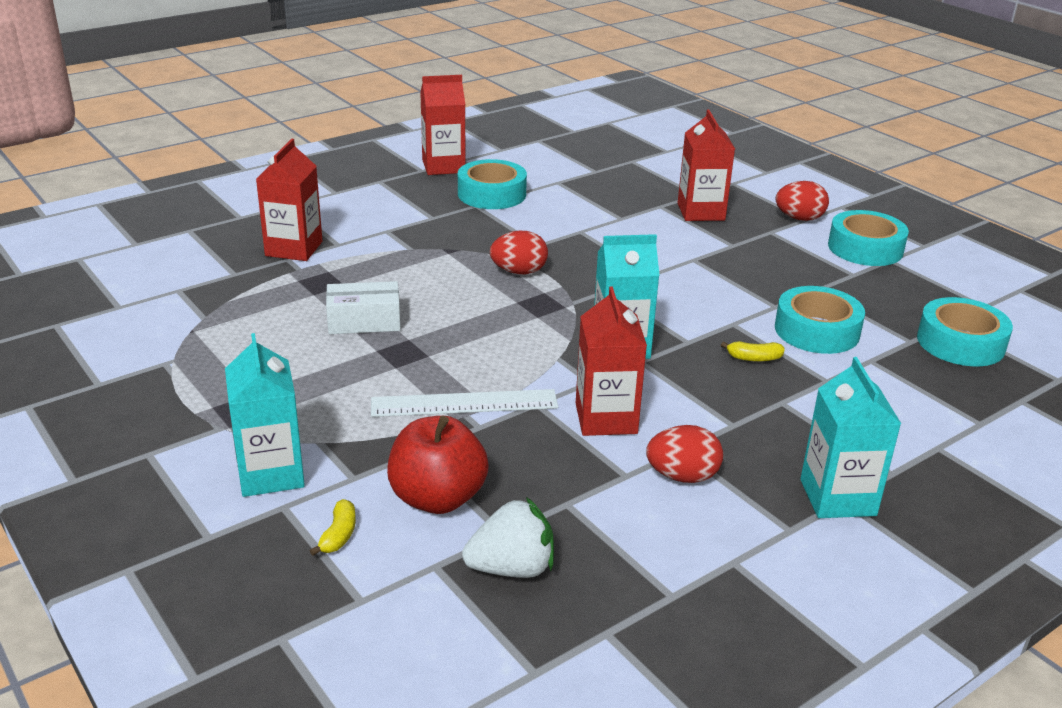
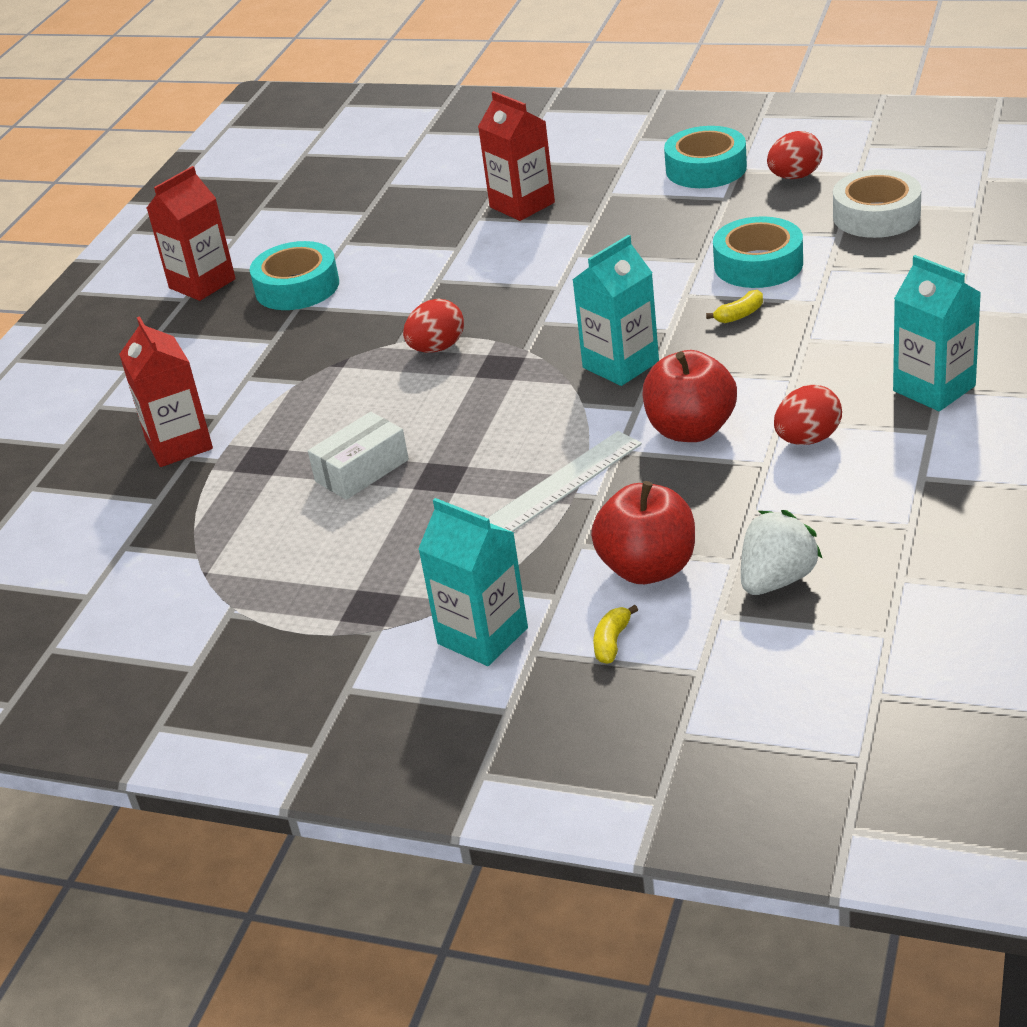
camera: 30 degrees left, 5 degrees up
yellow banana [310,499,356,556] -> yellow banana turned 135 degrees counterclockwise [593,605,638,664]
red carton [576,286,647,436] -> red apple [642,350,737,442]
red egg [776,181,829,221] -> red egg moved to [767,131,823,179]
turquoise tape [917,297,1013,366] -> white tape [833,169,921,238]

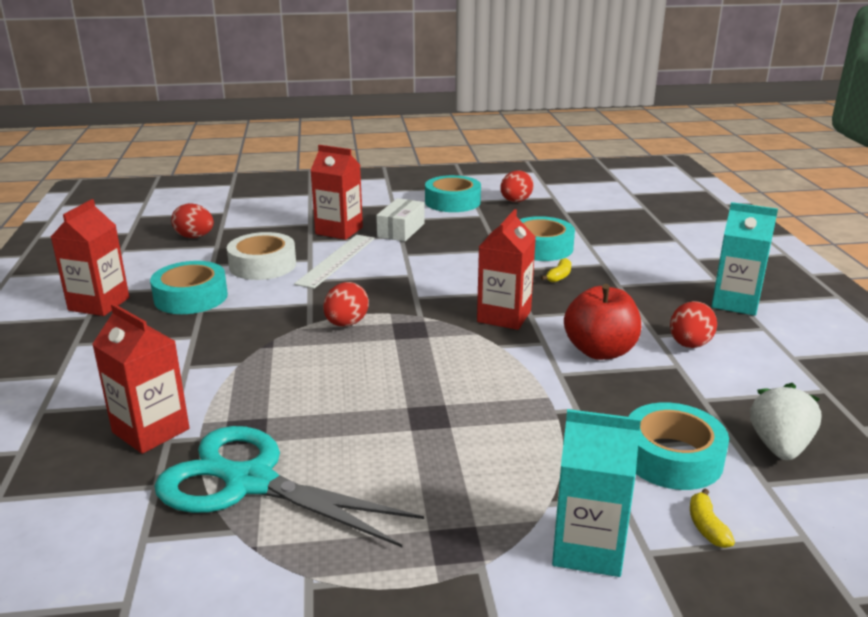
camera: 30 degrees left, 10 degrees down
white box [308,412,409,500] -> white box moved to [376,198,425,242]
white ruler [488,431,642,532] -> white ruler moved to [294,235,375,289]
turquoise carton [573,235,659,386] -> red carton [477,209,536,330]
red apple [591,481,695,584] -> turquoise tape [628,402,729,490]
white tape [833,169,921,238] -> white tape moved to [227,232,296,280]
none -> turquoise scissors [154,426,424,547]
none -> red egg [171,203,214,238]

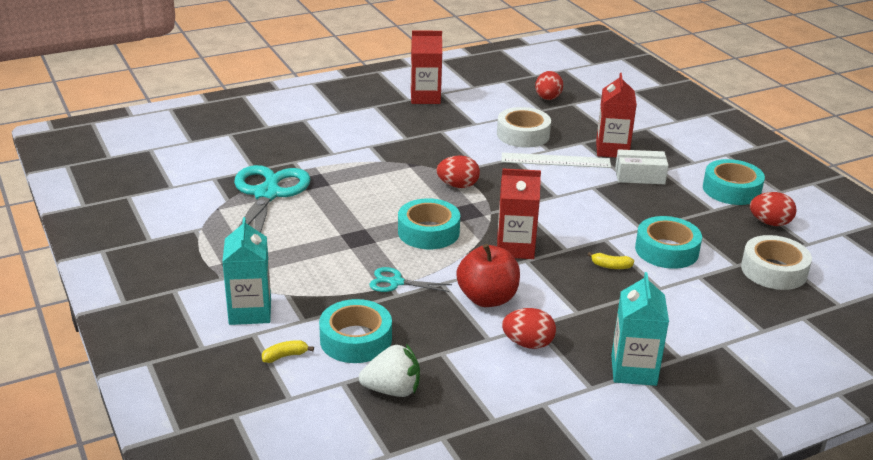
camera: 70 degrees right, 5 degrees up
red carton [92,304,189,454] -> none
turquoise tape [150,261,228,314] -> turquoise tape moved to [398,198,460,249]
none -> turquoise scissors [369,267,452,292]
none -> white tape [741,235,812,290]

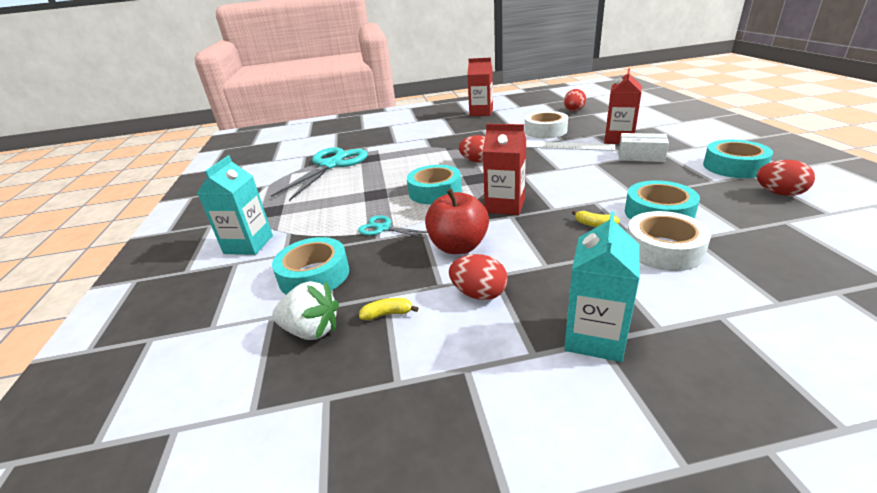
camera: 20 degrees right, 0 degrees up
yellow banana [262,340,314,363] -> yellow banana moved to [359,298,418,321]
white tape [741,235,812,290] -> white tape moved to [627,211,711,271]

